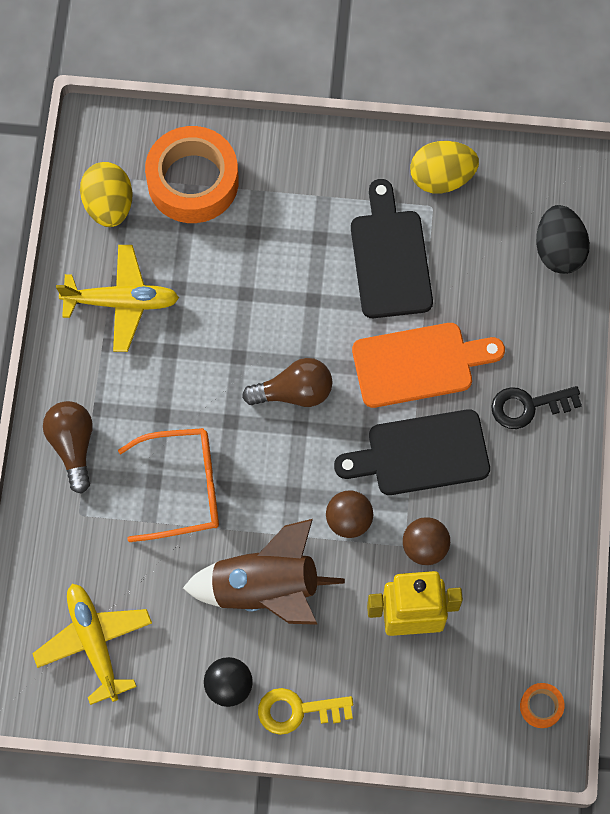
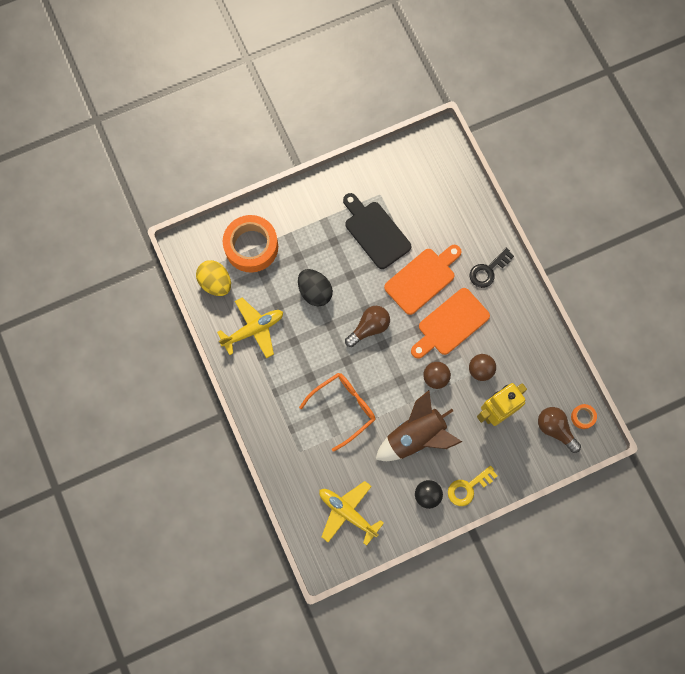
camera: 30 degrees left, 5 degrees up
brown light bulb [43,401,93,494] -> brown light bulb moved to [538,407,581,453]
black cutting board [334,409,490,495] -> orange cutting board [411,288,490,359]
yellow egg [410,141,479,194] -> none
black egg [536,205,590,274] -> black egg moved to [298,269,333,306]

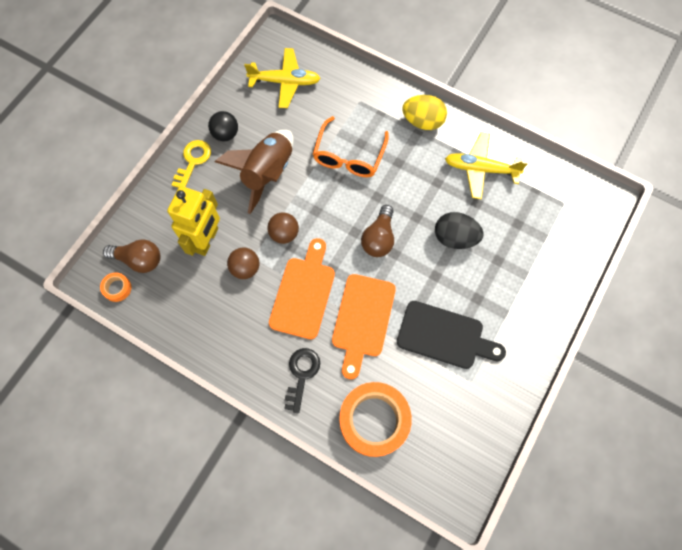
camera: 145 degrees right, 5 degrees down
yellow egg [196,260,231,296] -> yellow egg moved to [402,95,447,130]
yellow plane [217,298,283,359] -> yellow plane turned 75 degrees clockwise [445,132,528,199]
orange tape [223,215,278,273] -> orange tape moved to [339,382,412,457]

